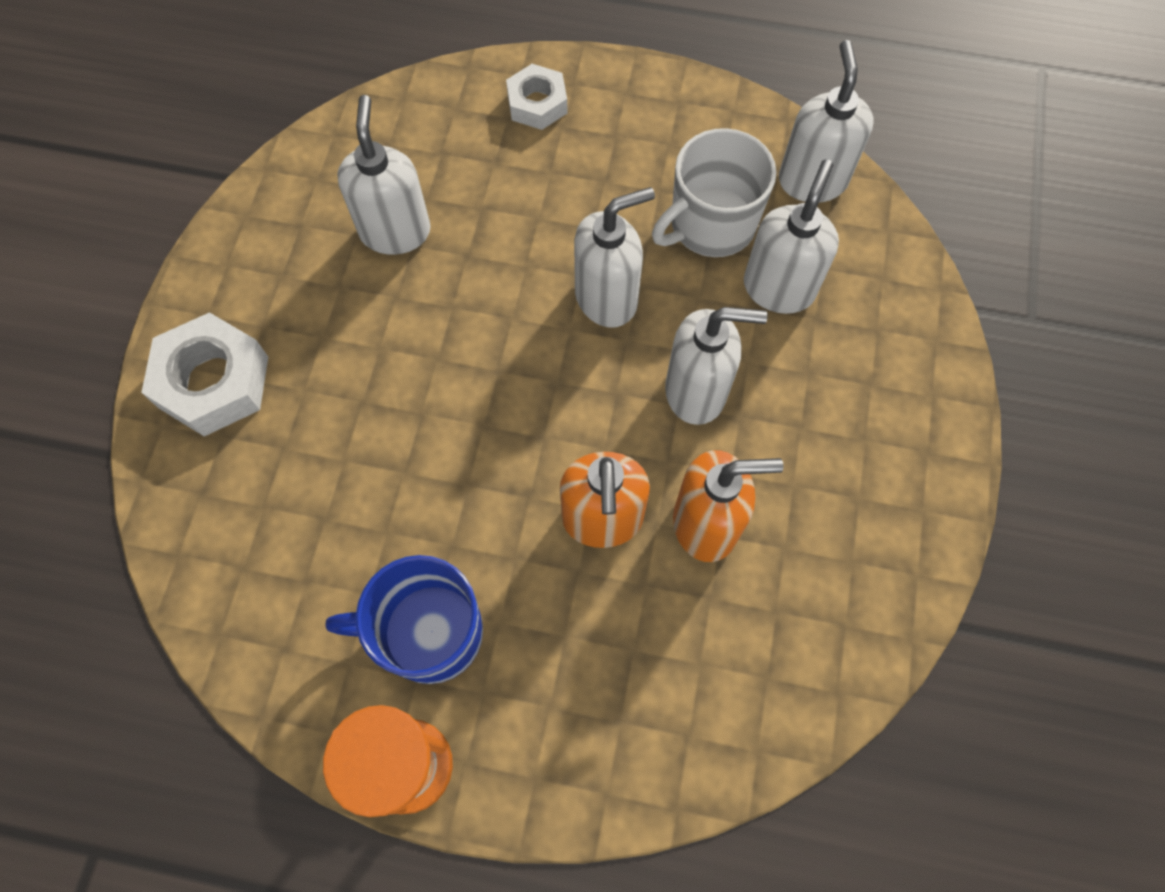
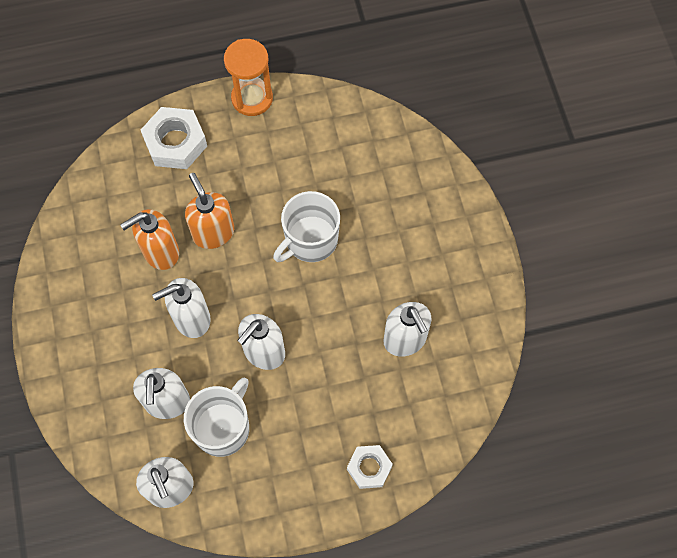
camera: 155 degrees right, 0 degrees up
white nut [141,312,268,436] -> white nut moved to [141,107,207,169]
blue mug [325,555,483,684] -> none
none -> white mug [273,191,340,262]

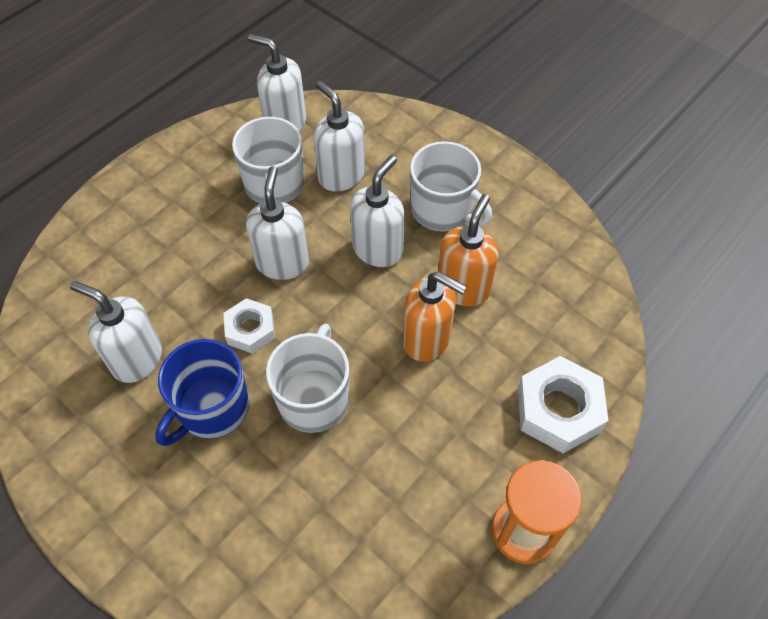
camera: 145 degrees right, 10 degrees down
white nut [347,445,393,489] -> white nut moved to [223,298,275,354]
none -> blue mug [155,339,249,446]
none -> white mug [410,141,492,231]

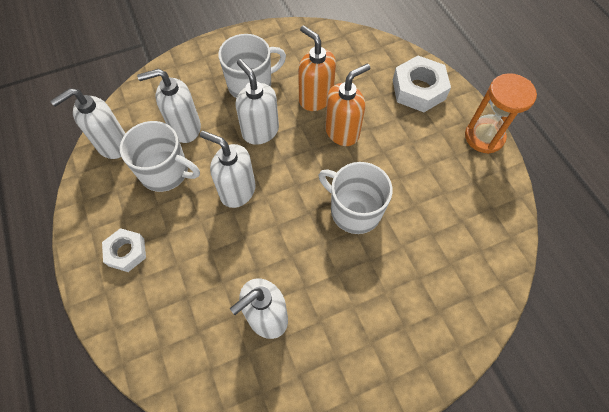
camera: 65 degrees left, 5 degrees up
blue mug [155,339,249,446] -> none
white nut [223,298,275,354] -> white nut moved to [102,228,146,272]

